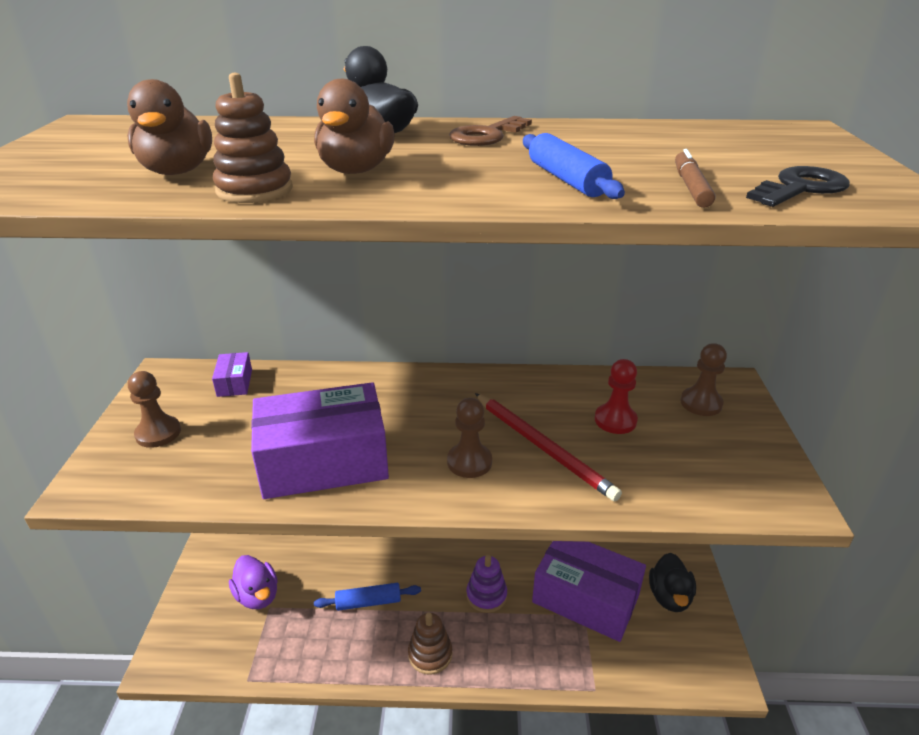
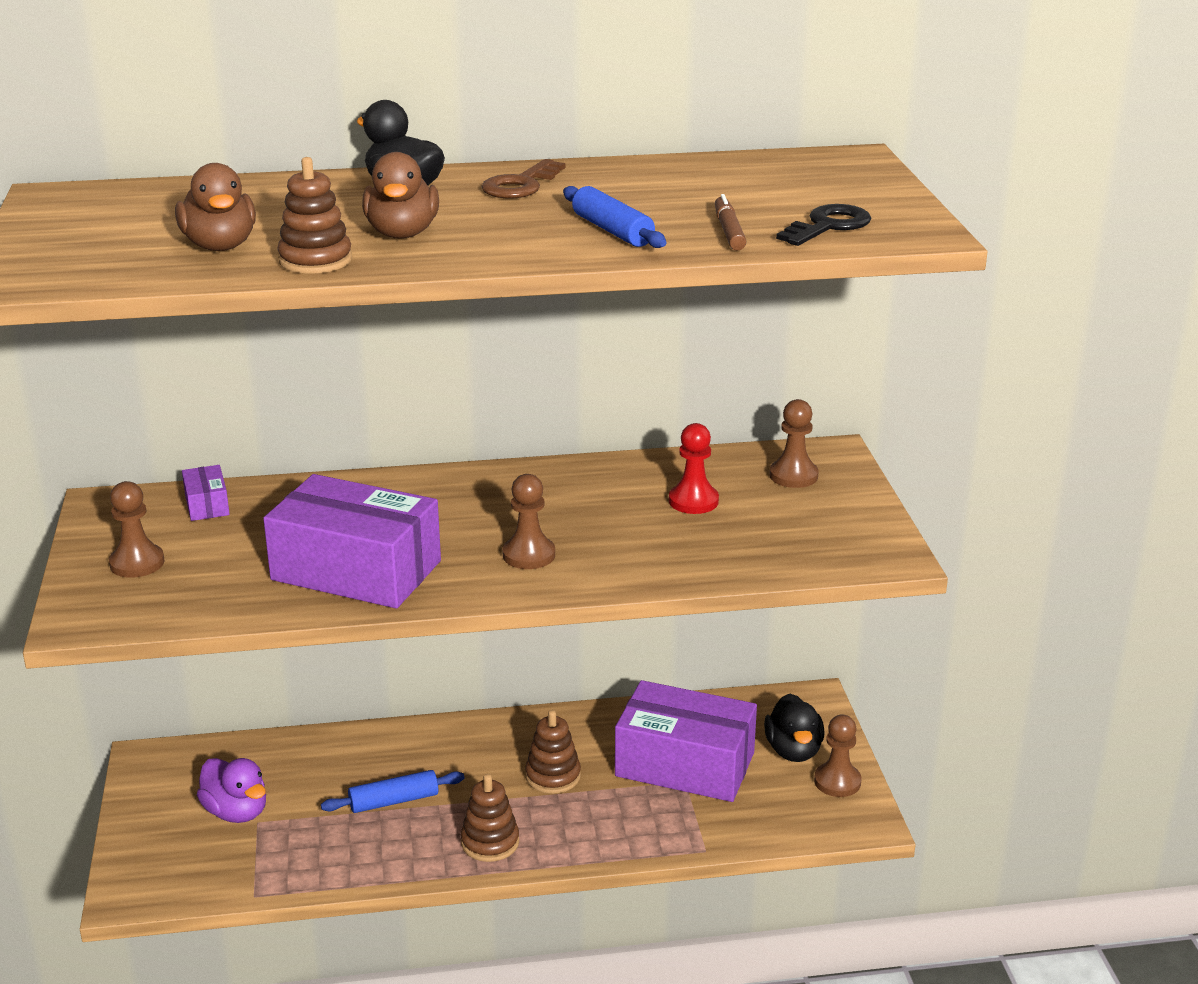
camera: 10 degrees left, 5 degrees down
purple box [251,382,389,499] -> purple box turned 45 degrees clockwise [263,474,441,608]
purple stacking toy [466,554,507,613] -> brown stacking toy [525,710,581,794]
red pencil [475,393,622,501] -> none
none -> brown pawn [814,715,861,797]

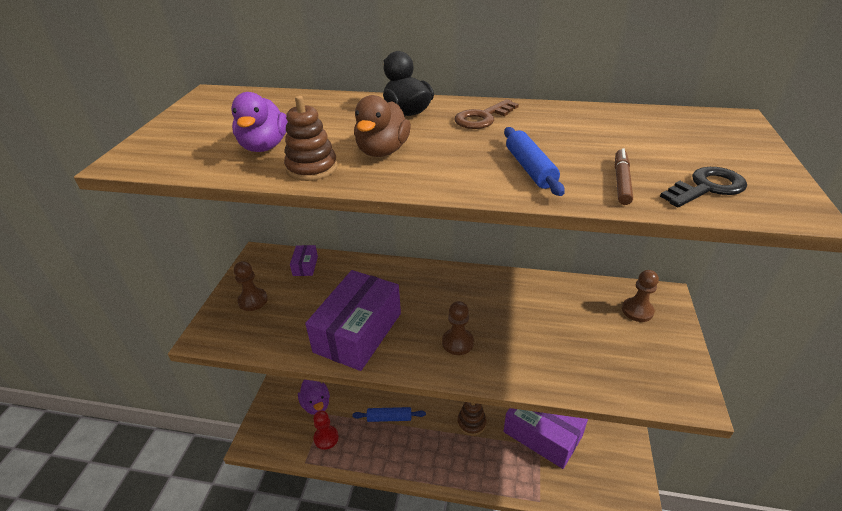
camera: 20 degrees right, 10 degrees up
brown duck [175,163,256,251] -> purple duck [231,92,288,152]
purple box [263,474,441,608] -> purple box turned 75 degrees clockwise [305,270,401,371]
brown stacking toy [461,774,519,862] -> none
red pawn [669,423,719,514] -> red pawn moved to [313,411,339,450]
black duck [764,694,825,762] -> none
brown pawn [814,715,861,797] -> none

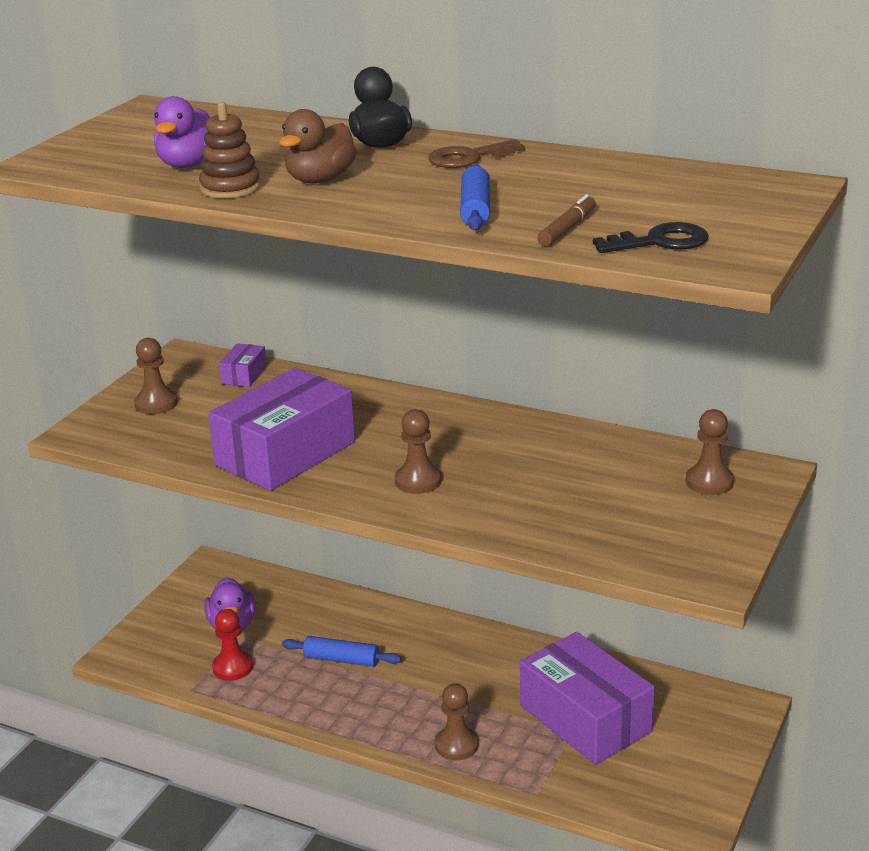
camera: 15 degrees right, 10 degrees down
brown stacking toy [457,402,486,436] -> none
none -> brown pawn [435,683,478,760]

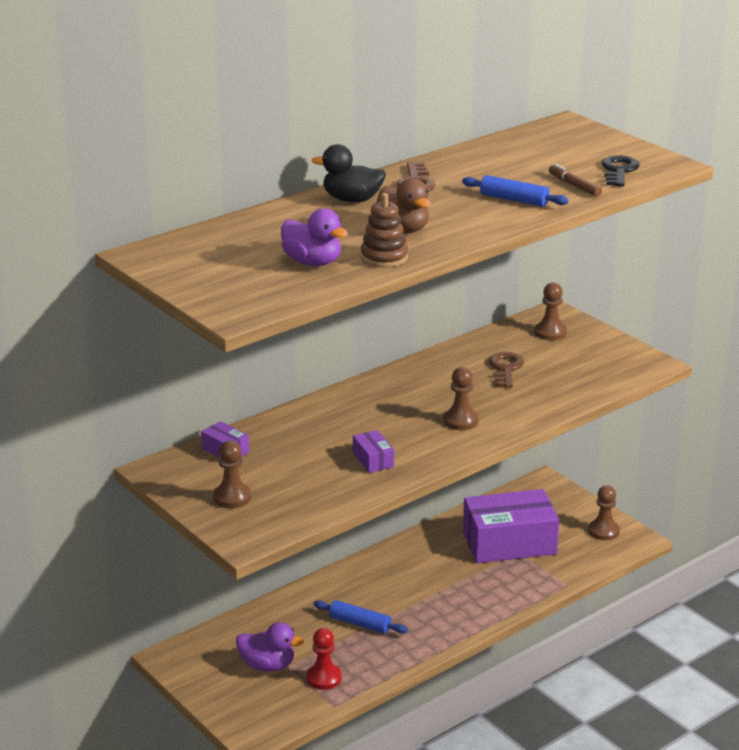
camera: 65 degrees left, 0 degrees up
purple box [208,368,355,491] -> purple box [353,430,394,473], size x0.42
blue rolling pin [282,636,401,667] -> blue rolling pin turned 75 degrees clockwise [313,600,408,634]
brown pawn [435,683,478,760] -> brown pawn moved to [588,485,620,540]
none -> brown key [489,352,524,388]

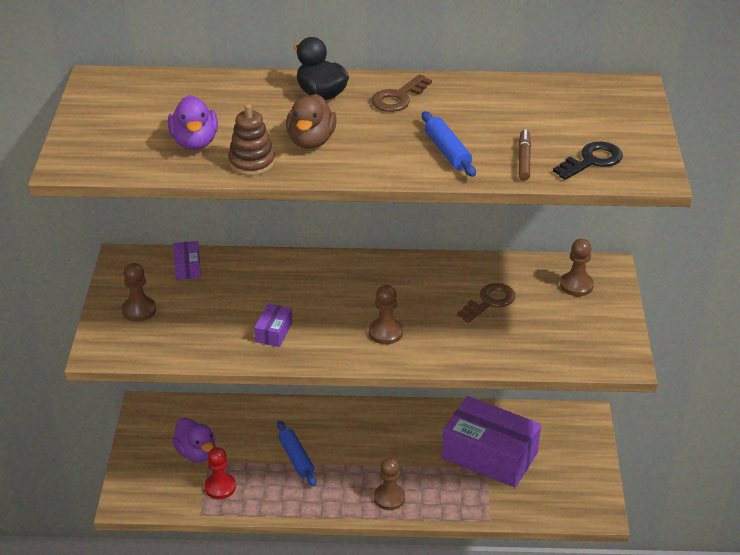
camera: 40 degrees right, 10 degrees up
brown pawn [588,485,620,540] -> brown pawn moved to [374,458,405,510]

